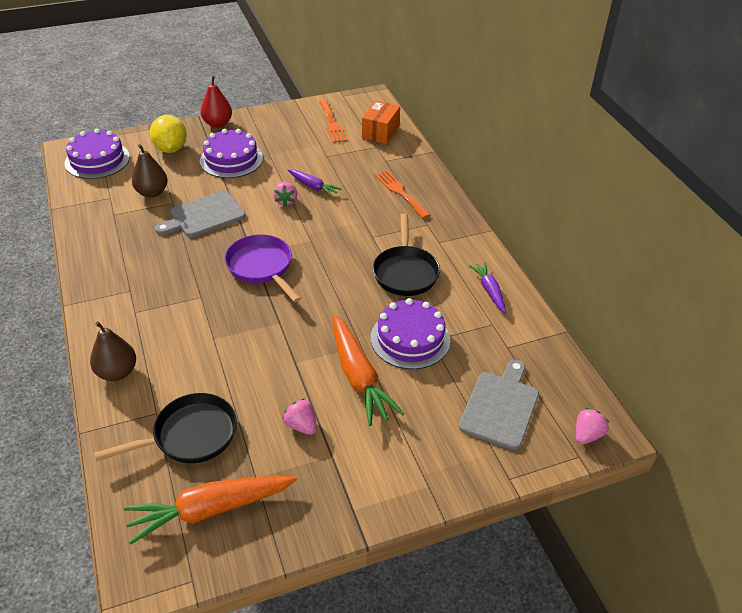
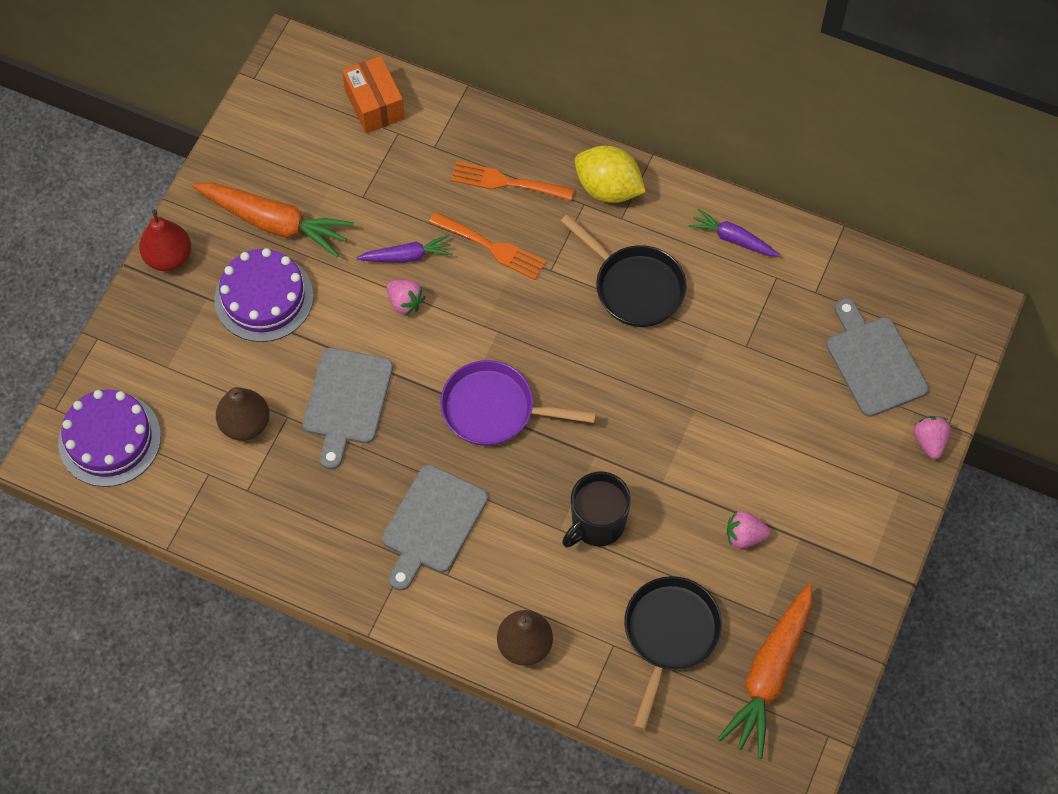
camera: 45 degrees left, 20 degrees up
yellow lemon [150,115,187,153] -> yellow lemon moved to [575,146,646,203]
orange fork [319,100,347,143] -> orange fork moved to [429,212,546,280]
orange carrot [332,315,405,426] -> orange carrot moved to [192,182,354,257]
purple cake [371,298,450,369] -> none
pink strawberry [576,408,609,444] -> pink strawberry moved to [913,416,951,459]
none -> grey cutting board [382,465,488,591]
none -> black mug [562,472,631,548]

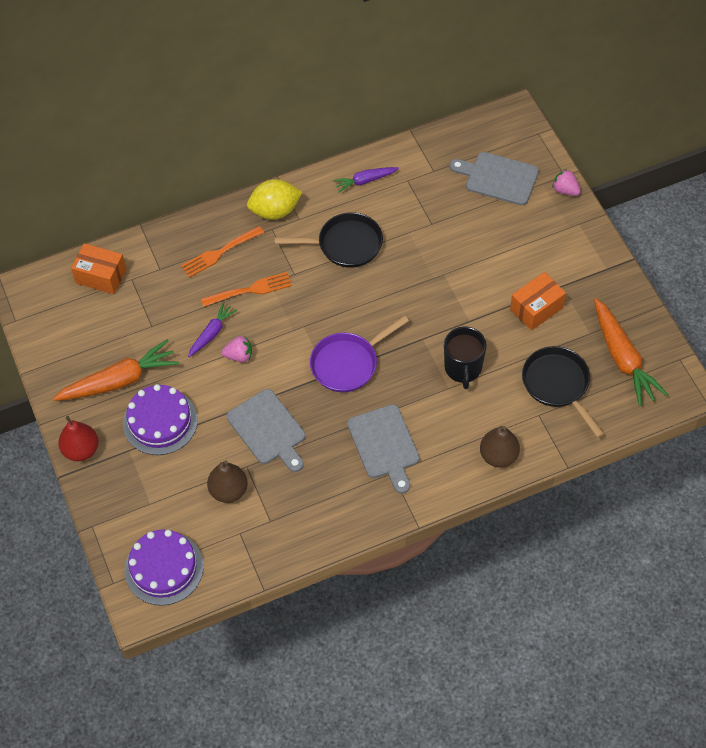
camera: 45 degrees left, 5 degrees down
pink strawberry [727,511,771,549] -> orange box [510,272,566,331]

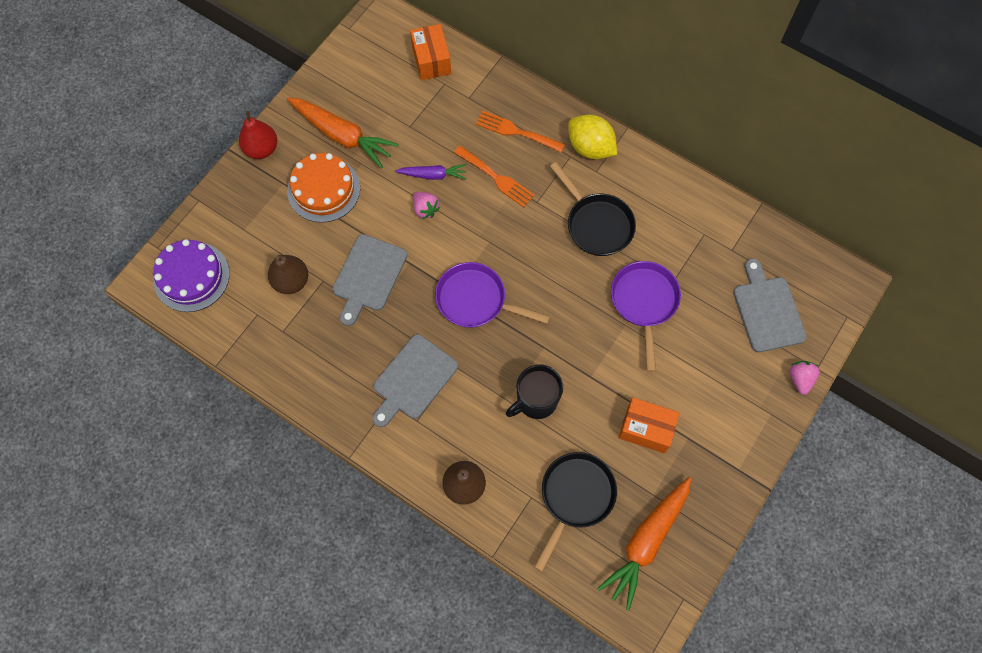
camera: 55 degrees right, 10 degrees up
purple cake [123,384,198,455] -> orange cake [287,153,360,223]
purple carrot [333,167,399,193] -> none
none -> purple pan [611,261,681,372]

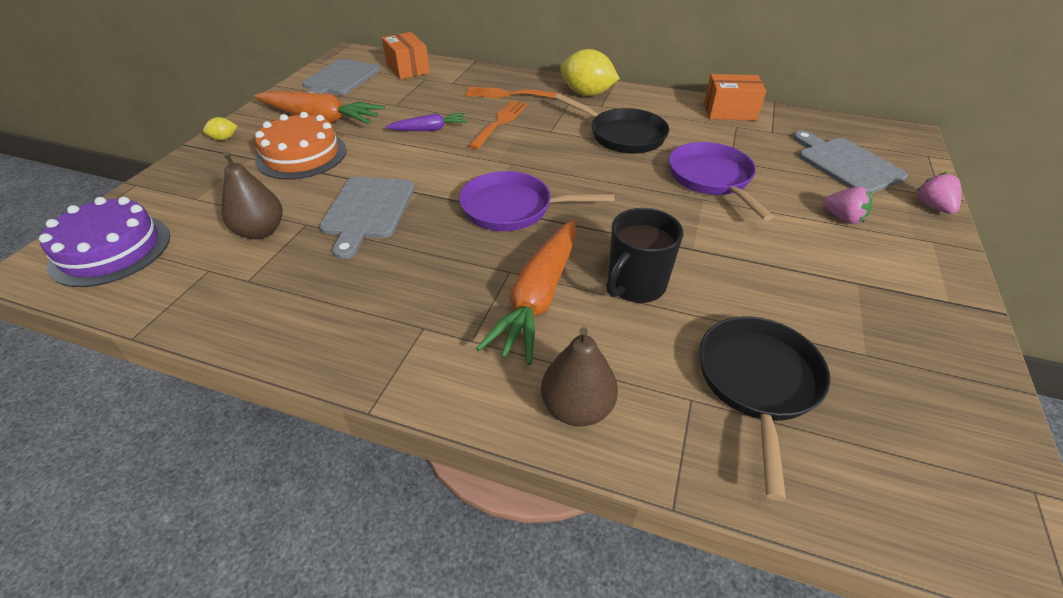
camera: 15 degrees left, 25 degrees down
red pear [239,111,277,159] -> yellow lemon [203,117,238,140]
grey cutting board [372,334,458,427] -> grey cutting board moved to [302,59,380,95]
pink strawberry [413,192,440,219] -> pink strawberry moved to [823,187,873,224]
orange fork [454,146,535,207] -> orange fork turned 90 degrees counterclockwise [468,100,528,149]
orange carrot [597,477,691,611] -> orange carrot moved to [476,219,577,365]
orange box [619,398,680,453] -> orange box moved to [704,74,766,121]

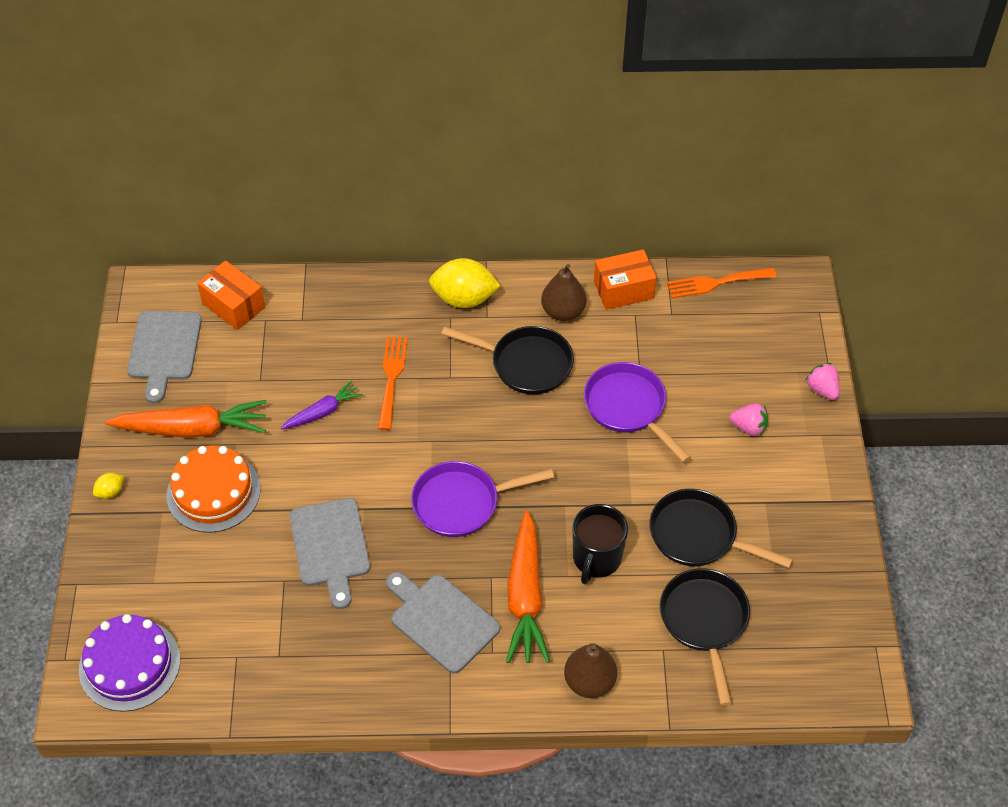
camera: 20 degrees left, 10 degrees up
brown pear [222,151,283,239] -> brown pear moved to [541,264,586,321]
orange fork [465,87,561,98] -> orange fork moved to [667,268,777,298]
grey cutting board [793,131,908,193] -> grey cutting board moved to [386,572,500,674]
none -> black pan [649,489,793,568]

